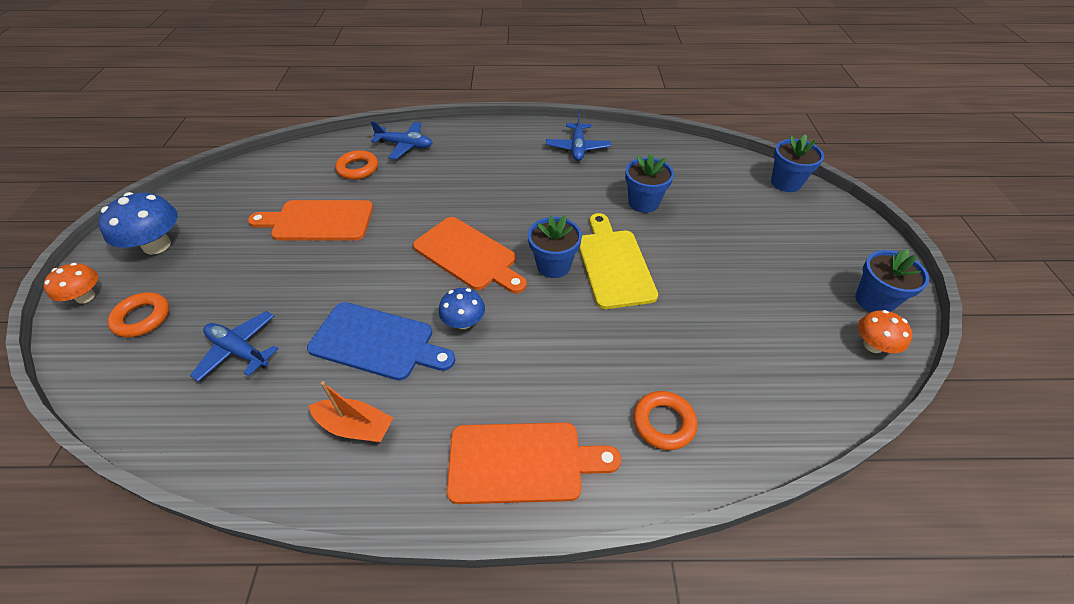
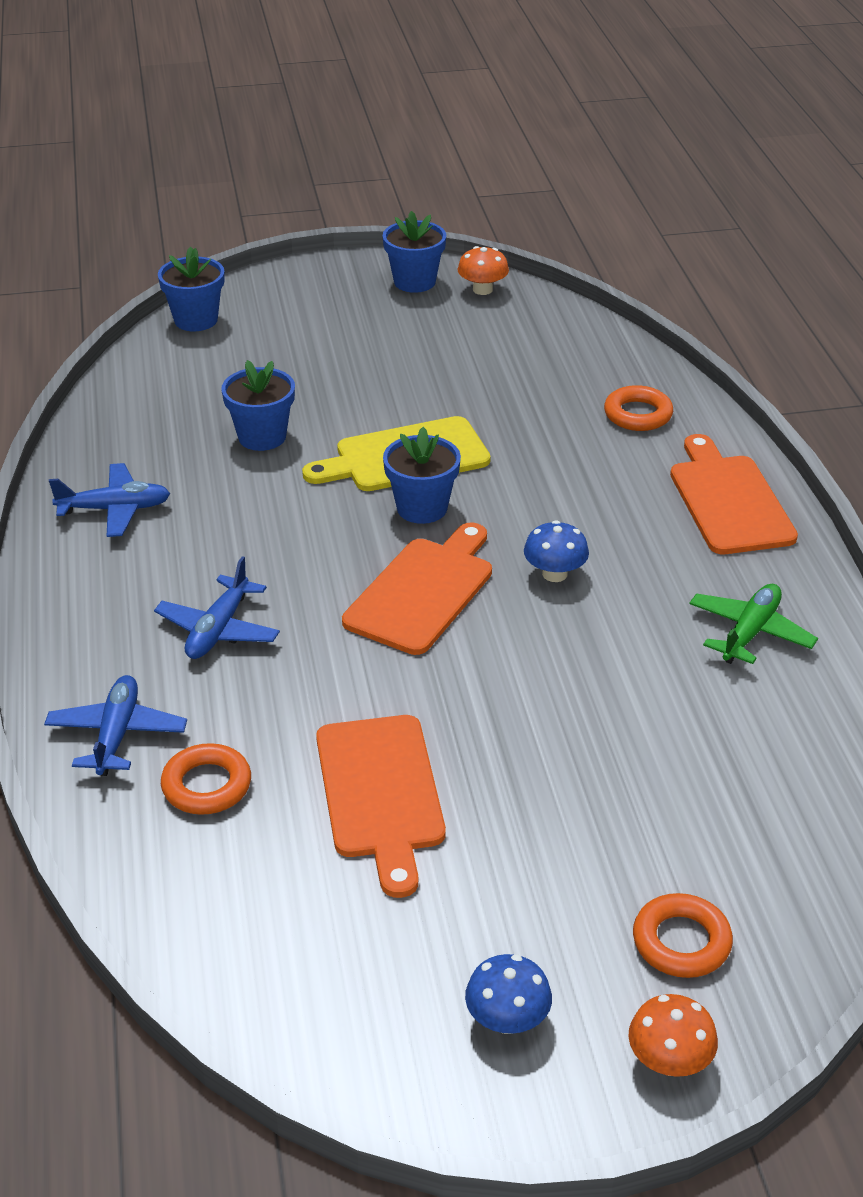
camera: 100 degrees left, 10 degrees down
blue mushroom [98,192,178,255] -> blue mushroom [465,954,552,1034], size x0.62
blue plane [190,311,278,382] -> blue plane moved to [154,556,280,659]
blue cutting board [307,302,455,381] -> none
orange boat [309,381,393,443] -> green plane [689,584,818,664]

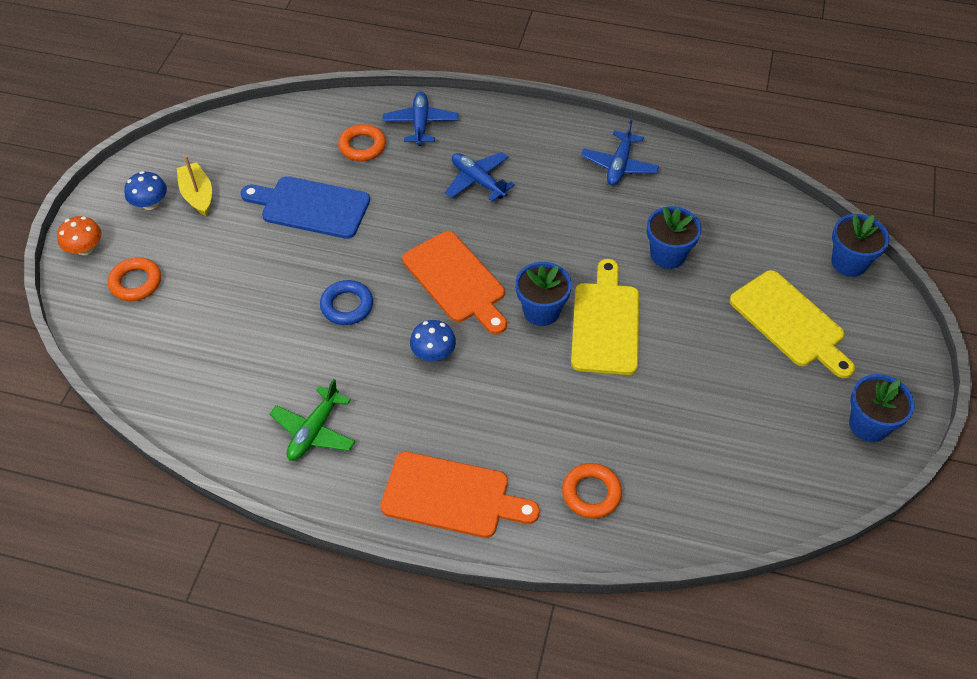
camera: 115 degrees right, 15 degrees up
blue plane [44,675,187,776] -> blue plane turned 120 degrees counterclockwise [382,92,458,146]
orange cutting board [316,715,446,898] -> blue cutting board [241,176,370,239]
orange mushroom [458,246,509,295] -> none
green plane [689,584,818,664] -> green plane turned 60 degrees clockwise [270,379,355,461]
none -> yellow boat [177,156,212,216]
none -> blue ring [320,280,373,325]
none -> yellow cutting board [729,270,855,378]

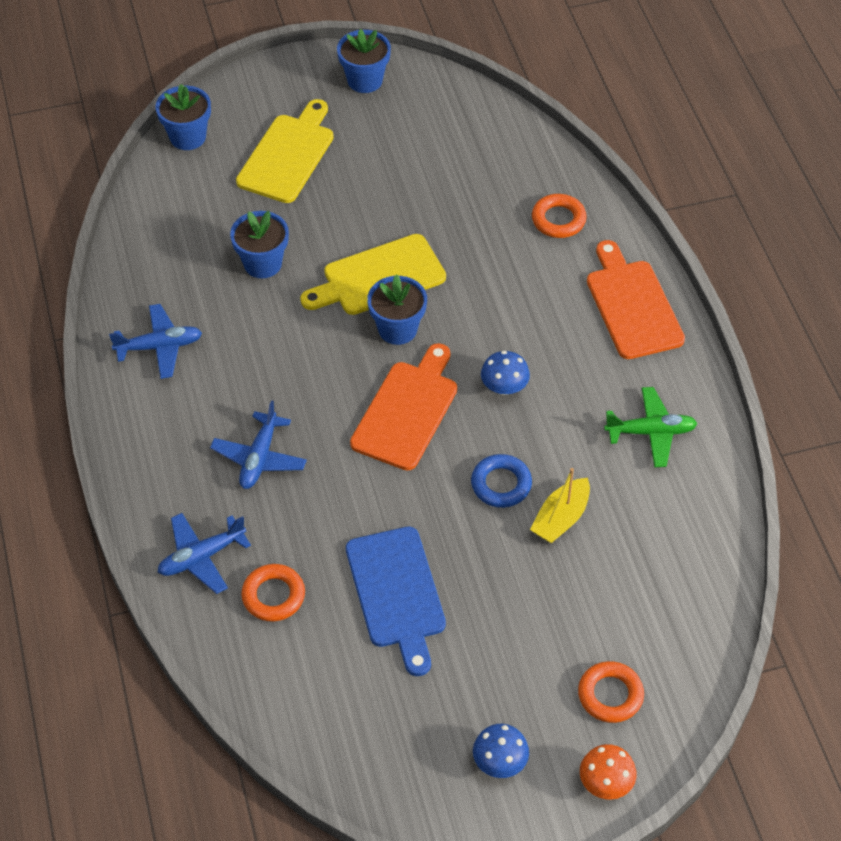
camera: 120 degrees left, 0 degrees up
yellow boat [177,156,212,216] -> yellow boat moved to [530,468,590,543]

